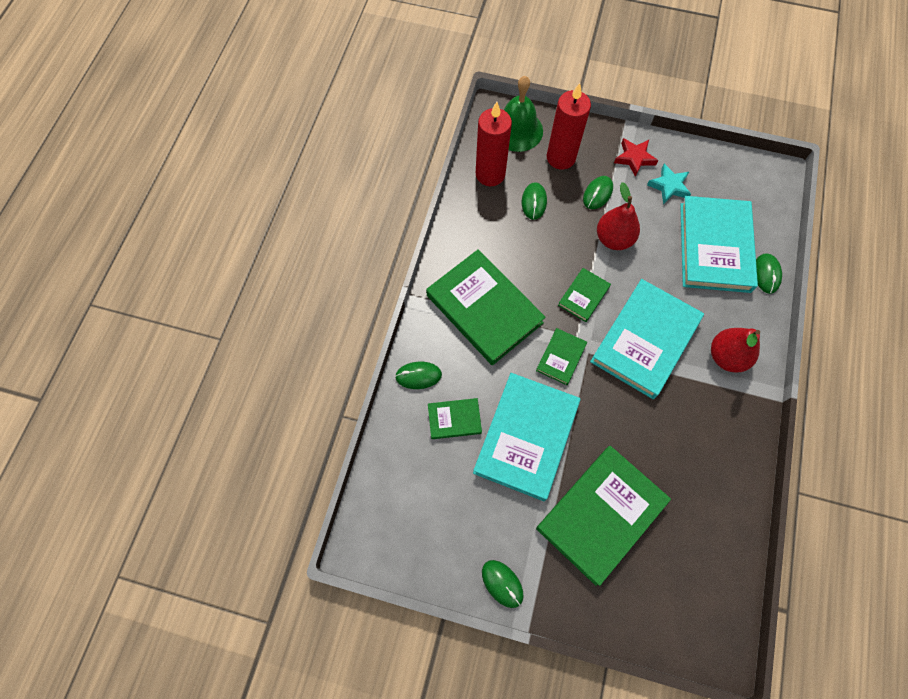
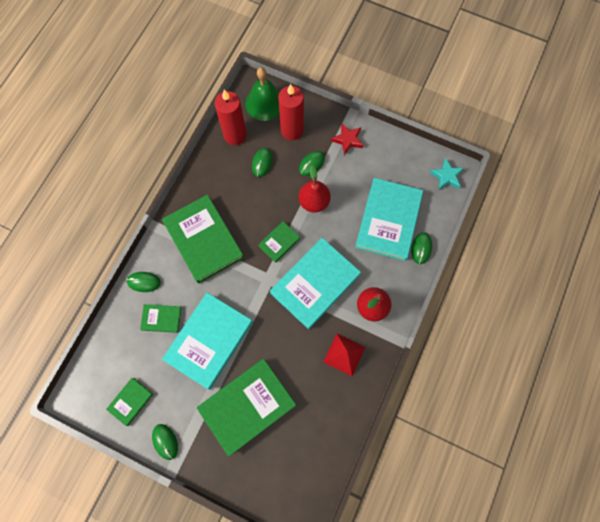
camera: 10 degrees right, 5 degrees up
green book [536,328,587,385] -> green book moved to [106,378,153,426]
turquoise star [647,164,691,204] -> turquoise star moved to [430,159,464,190]
none -> red pyramid [323,334,365,376]

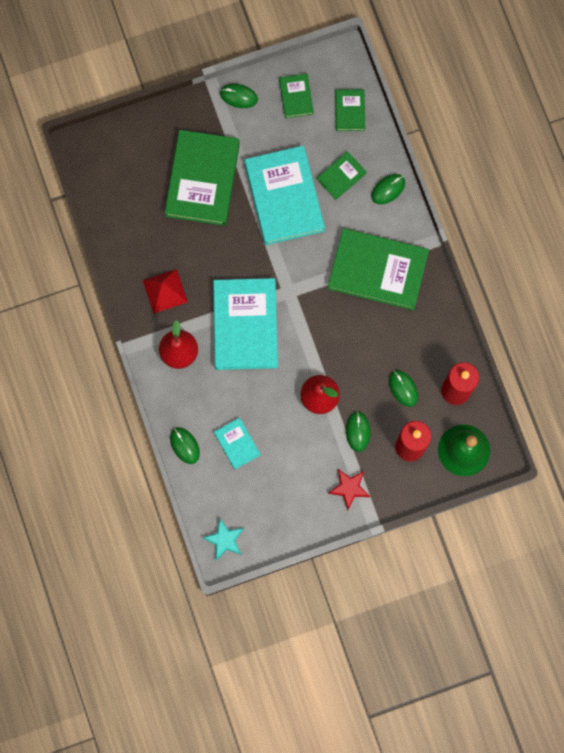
camera: 135 degrees right, 5 degrees up
green book [258,221,300,263] -> green book moved to [335,89,365,131]
turquoise book [355,178,423,261] -> turquoise book [214,417,261,469], size x0.48

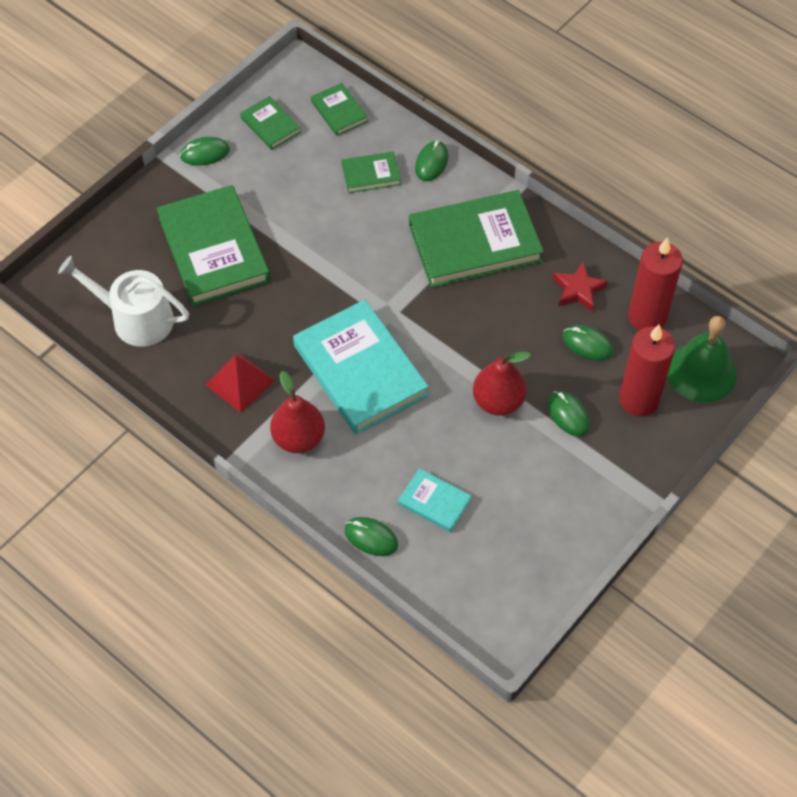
camera: 30 degrees left, 20 degrees down
turquoise star [203,519,244,560] -> none
turquoise book [245,146,325,245] -> none
green book [317,151,367,200] -> green book turned 60 degrees clockwise [342,151,401,193]
red star [328,469,370,510] -> red star moved to [553,261,608,312]
none -> white watering can [58,256,189,347]

